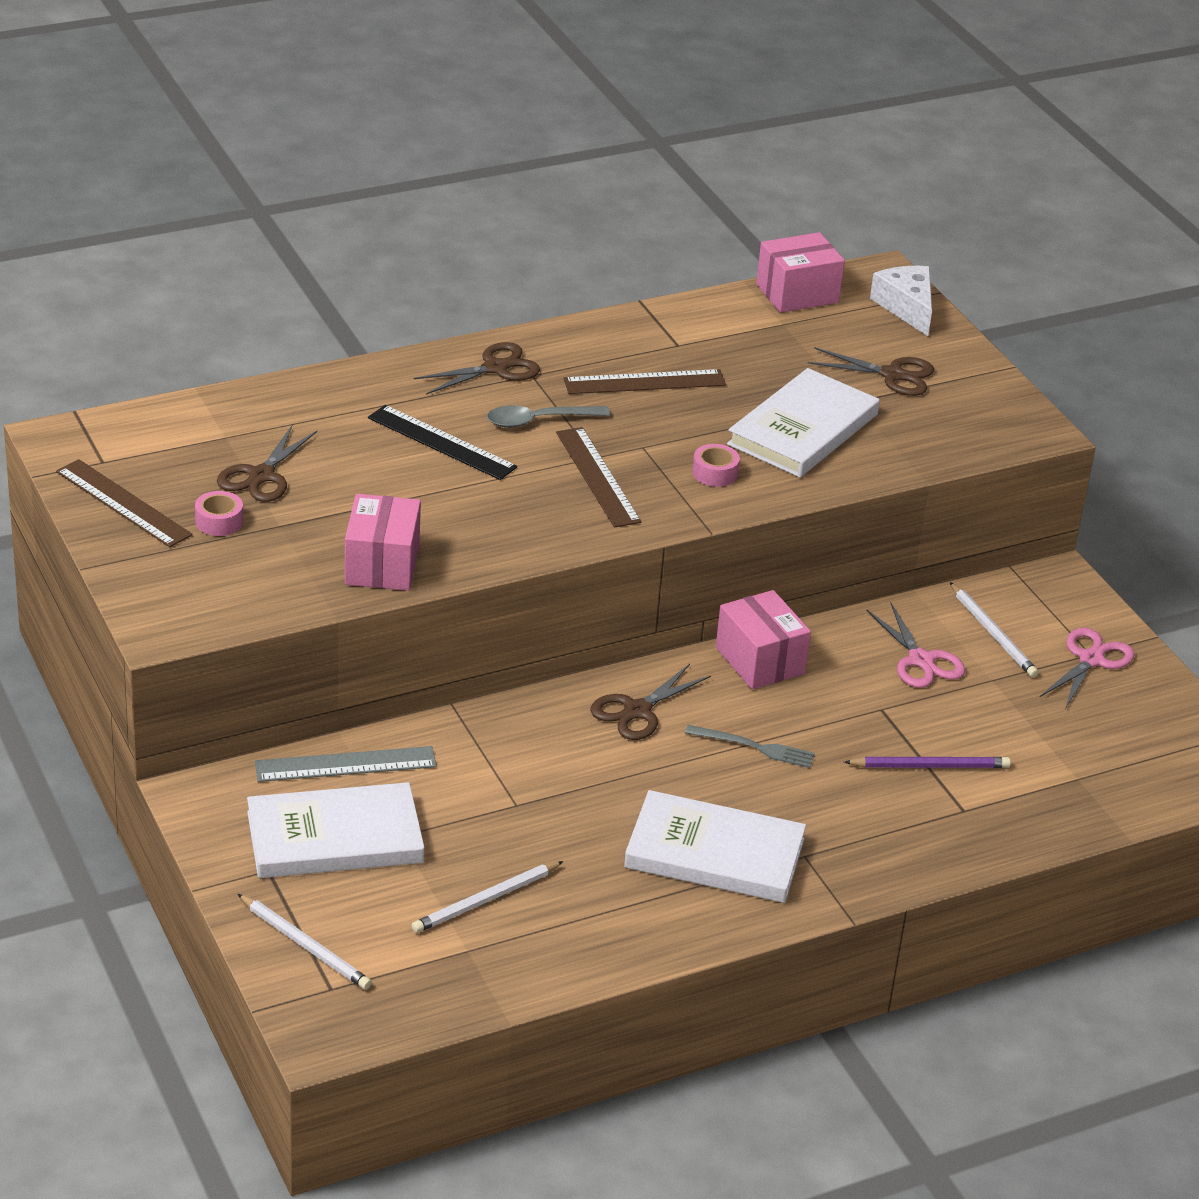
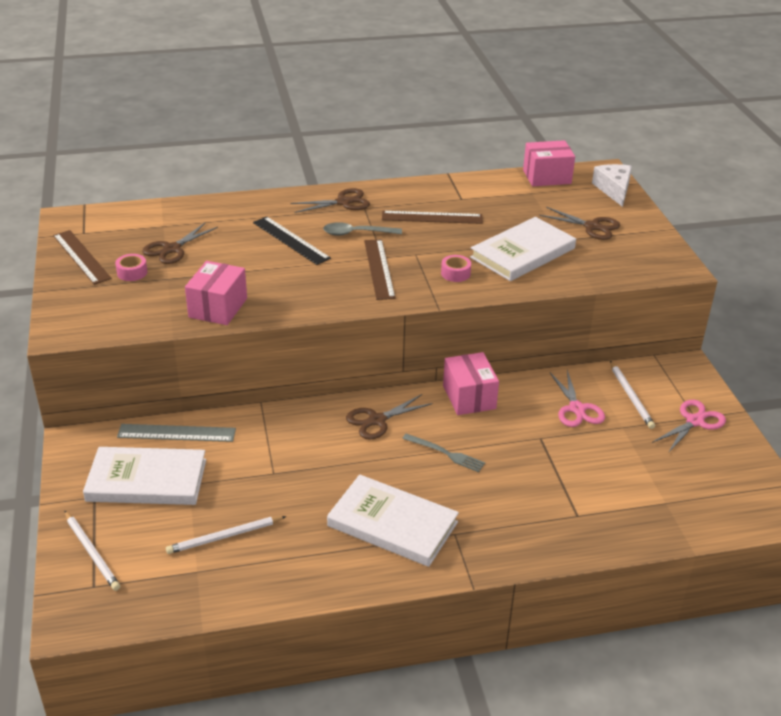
camera: 15 degrees right, 0 degrees up
purple pencil [844,757,1011,768] -> none

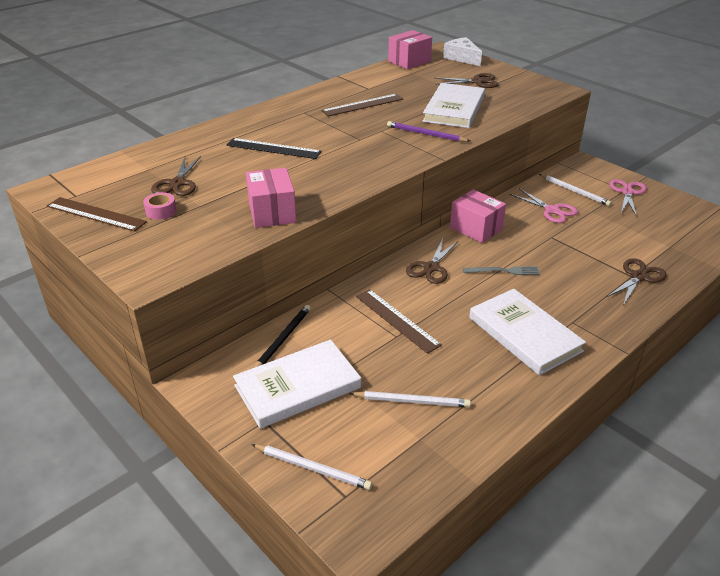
camera: 30 degrees left, 0 degrees up
grey ruler [117,424,236,442] -> black pencil [254,305,311,368]
white pencil [166,516,287,554] -> white pencil turned 120 degrees counterclockwise [350,391,471,407]
brown scissors [291,188,370,213] -> brown scissors moved to [607,258,667,305]
grey spoon [323,222,402,236] -> none
white book [327,474,459,567] -> white book turned 60 degrees clockwise [469,289,586,375]
brown ruler [364,239,396,300] -> brown ruler moved to [356,289,442,354]
pink tape [441,255,471,282] -> purple pencil [387,121,470,142]

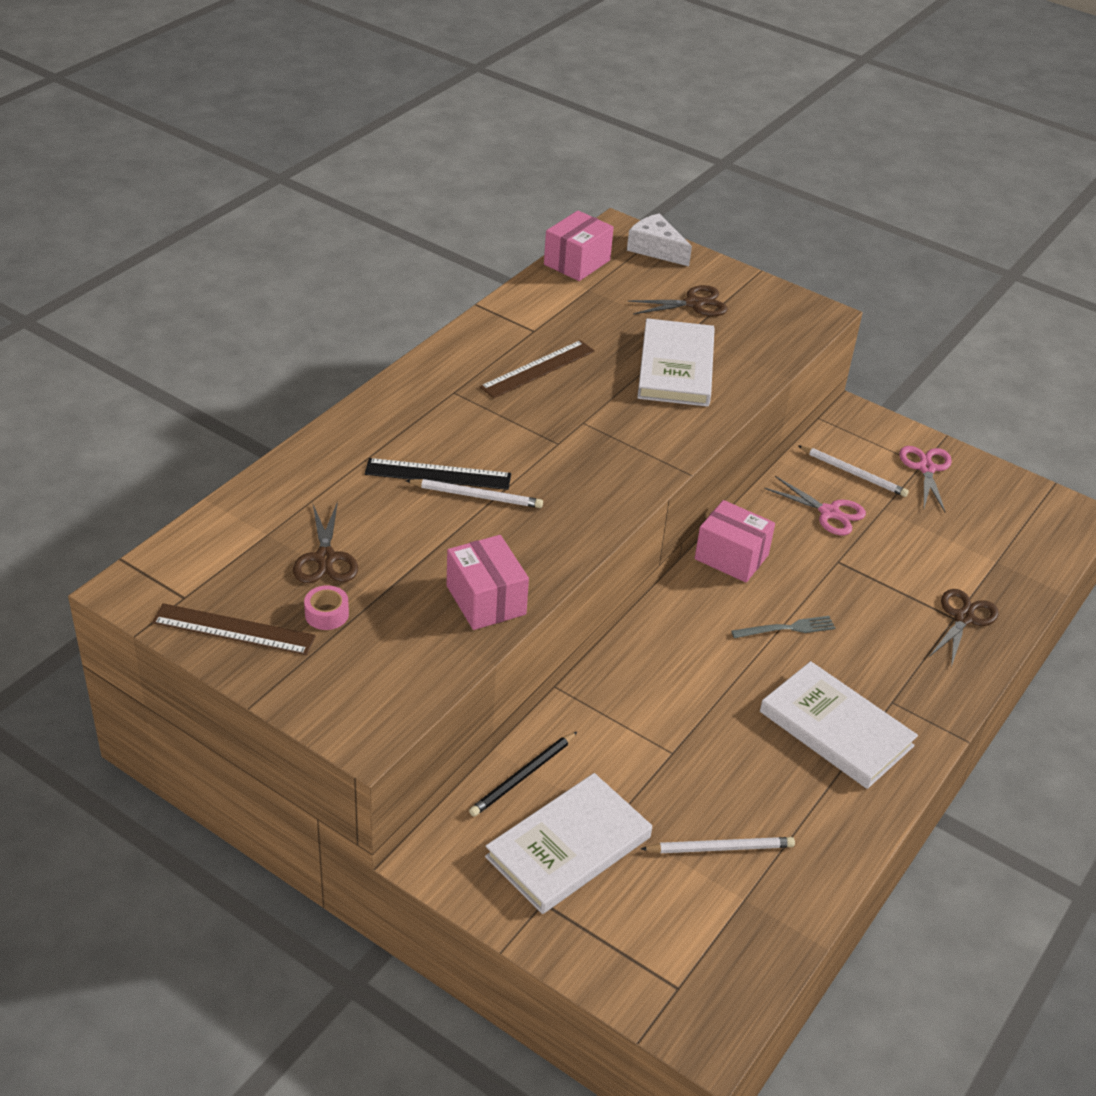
camera: 15 degrees left, 5 degrees up
white pencil [251,444,372,490] -> white pencil moved to [405,479,543,508]
black pencil [254,305,311,368] -> black pencil turned 150 degrees counterclockwise [469,731,578,817]
brown ruler [356,289,442,354] -> none
purple pencil [387,121,470,142] -> none
brown scissors [406,239,458,284] -> none

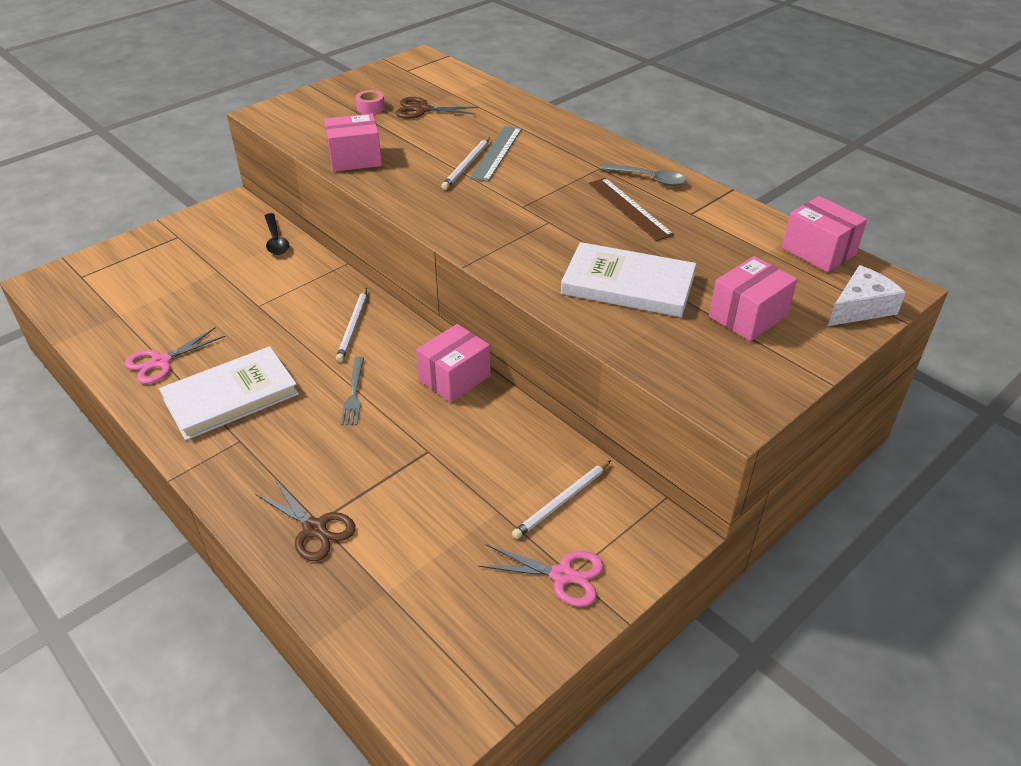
camera: 105 degrees right, 0 degrees up
brown ruler [152,603,316,655] -> none
black ruler [365,458,511,490] -> grey ruler [470,126,522,182]
black pencil [469,731,578,817] -> black spoon [265,213,289,255]
white book [485,773,652,914] -> none
brown scissors [628,285,728,317] -> pink box [709,256,797,341]
white pencil [641,837,795,853] -> white pencil moved to [336,288,367,362]
pink scissors [764,476,866,535] -> pink scissors moved to [125,327,225,384]
none -> grey spoon [600,163,686,186]

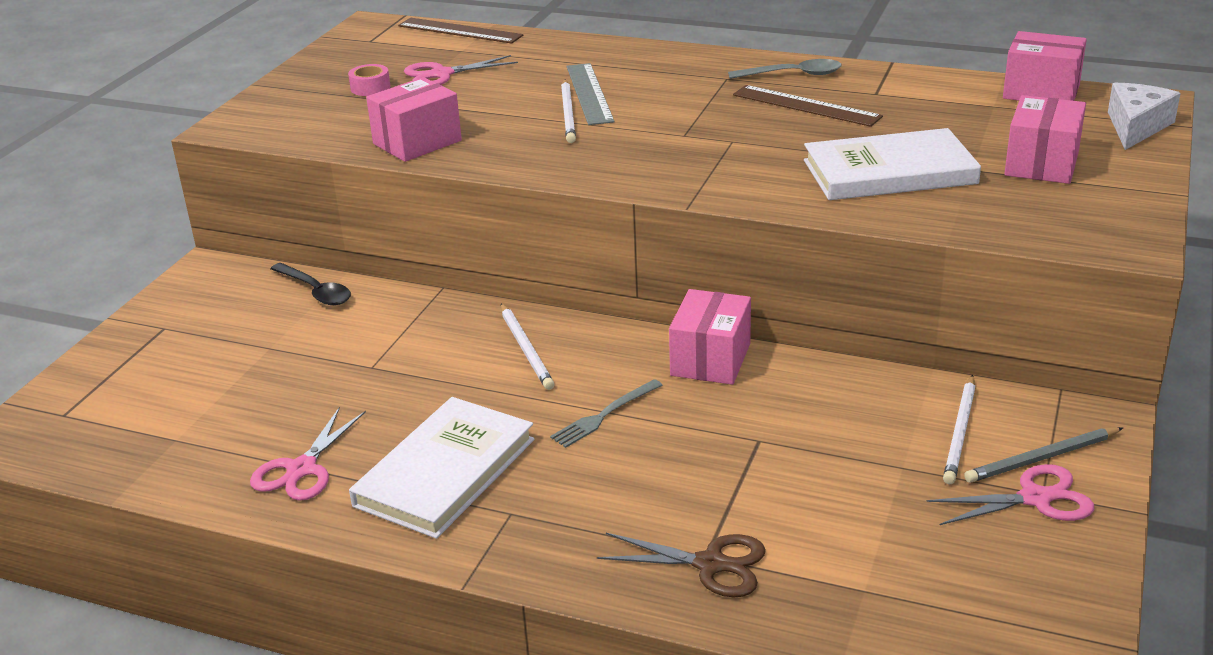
camera: 25 degrees left, 10 degrees down
grey fork [341,357,364,425] -> grey fork turned 75 degrees clockwise [550,379,662,448]
brown scissors [396,97,478,119] -> pink scissors [404,55,518,85]
none -> brown ruler [398,18,523,44]
none -> grey pencil [964,427,1123,483]

